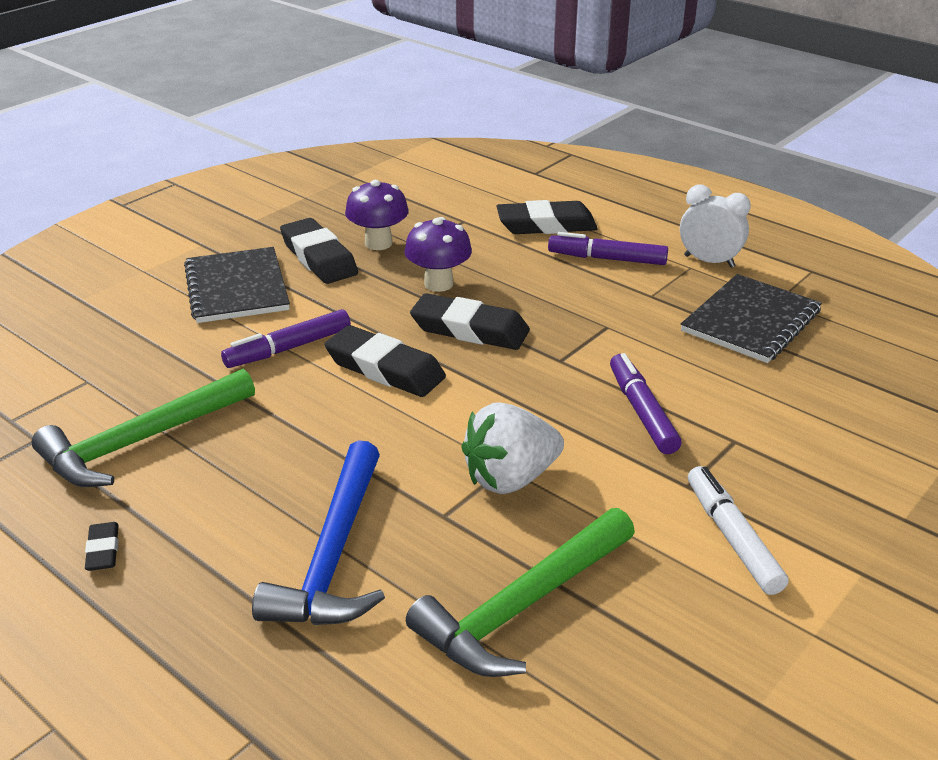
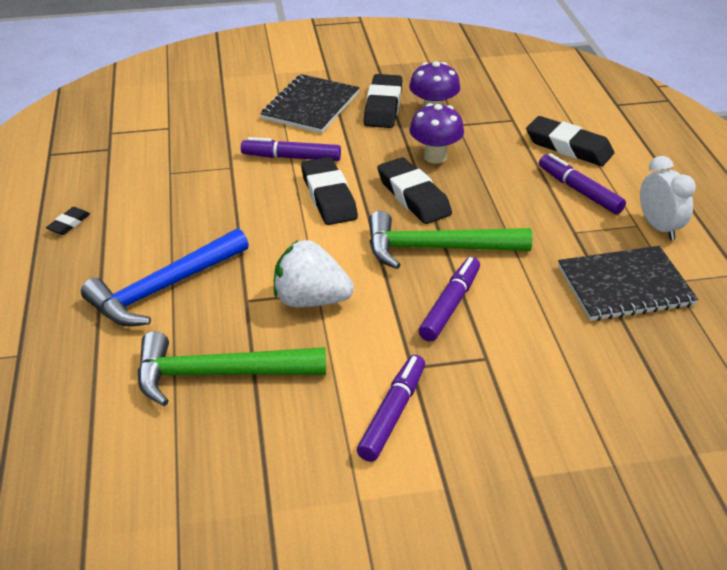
camera: 40 degrees right, 5 degrees up
green hammer [32,369,255,487] -> green hammer moved to [369,211,532,269]
white marker [688,466,789,595] -> purple marker [357,355,425,462]

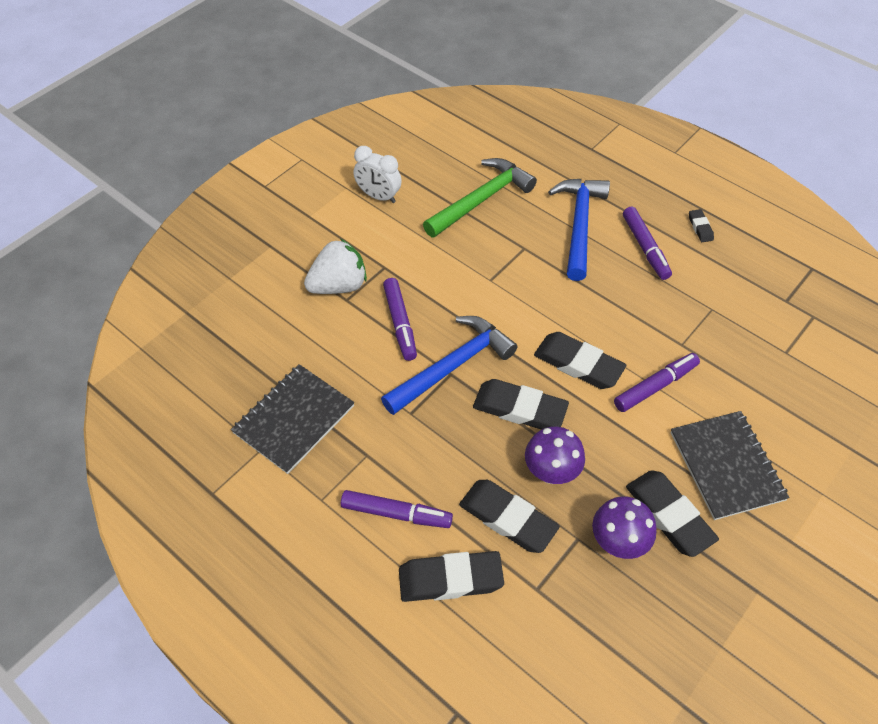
camera: 140 degrees right, 15 degrees up
white strawberry [274,240,354,308] -> white strawberry moved to [304,239,367,294]
purple marker [357,355,425,462] -> purple marker moved to [623,207,672,280]
green hammer [369,211,532,269] -> blue hammer [381,316,517,415]
white clock [640,156,696,240] -> white clock moved to [353,146,402,203]
none -> black eraser [459,480,560,553]

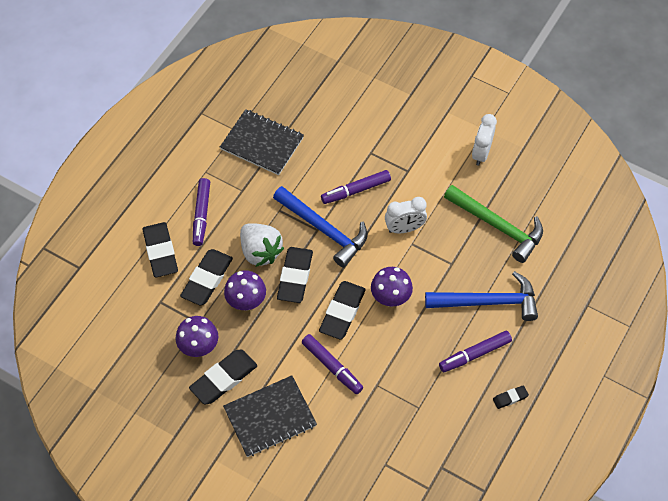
camera: 80 degrees right, 5 degrees up
white strawberry [304,239,367,294] -> white strawberry moved to [240,223,284,267]
none -> purple mushroom [371,267,413,307]
none -> white clock [385,197,427,234]

